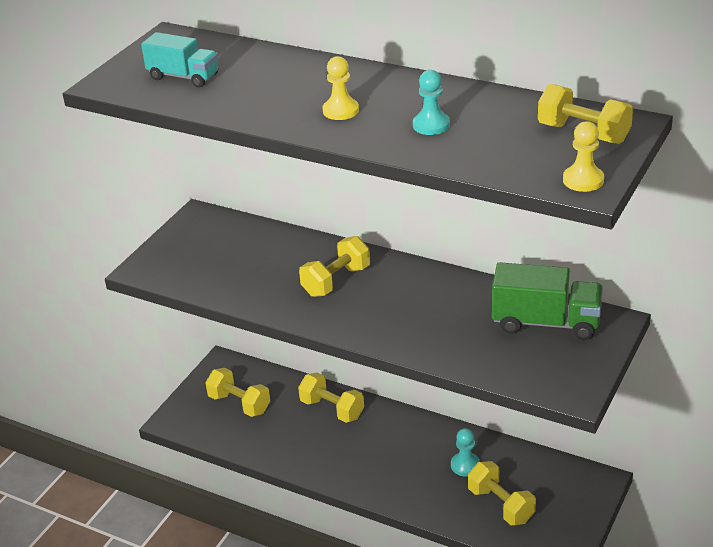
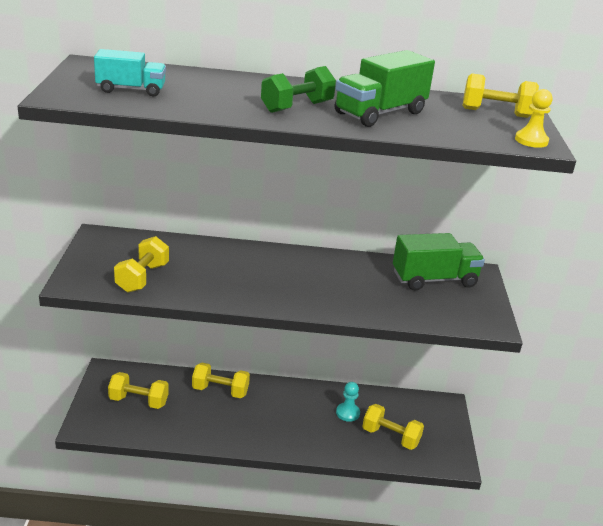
camera: 30 degrees left, 5 degrees down
yellow dumbbell [299,236,370,297] -> yellow dumbbell moved to [114,236,169,293]
yellow pawn [322,56,359,120] -> green dumbbell [261,66,336,113]
turquoise pawn [413,70,450,135] -> green truck [335,50,435,127]

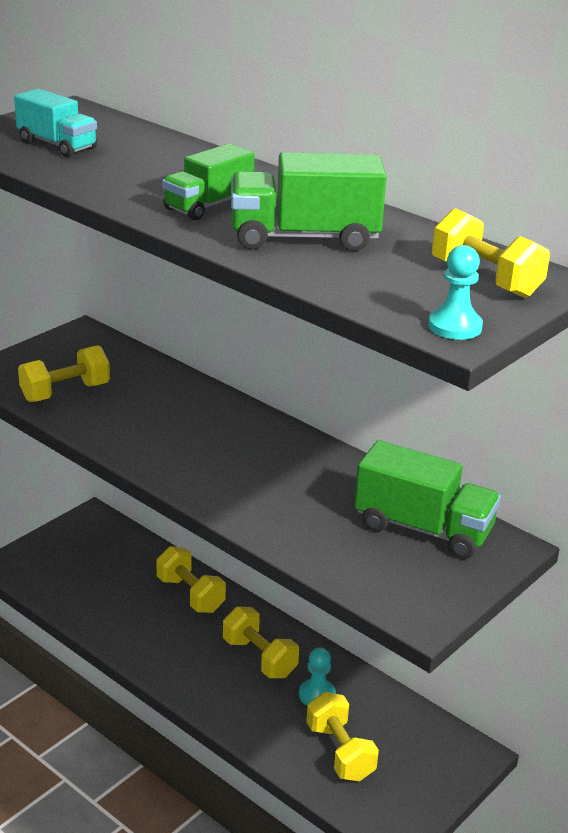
camera: 40 degrees right, 0 degrees up
yellow dumbbell [108,372,169,409] -> yellow dumbbell moved to [223,606,299,678]
green dumbbell [261,66,336,113] -> green truck [162,143,255,220]
yellow pawn [515,89,553,148] -> turquoise pawn [428,245,483,340]

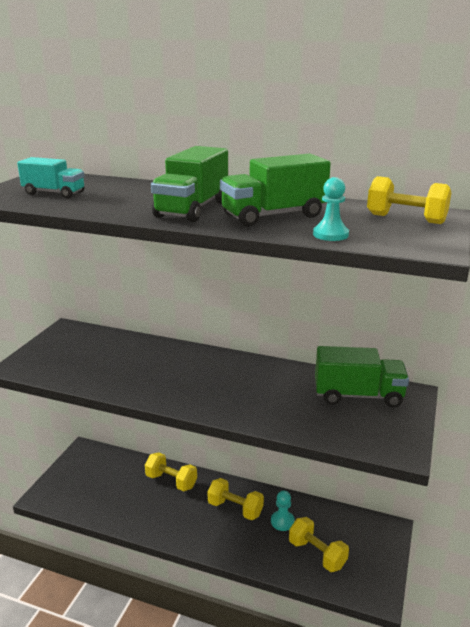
camera: 20 degrees left, 5 degrees down
yellow dumbbell [18,345,110,402] -> none
green truck [162,143,255,220] -> green truck [151,146,228,222], size x1.51
turquoise pawn [428,245,483,340] -> turquoise pawn moved to [313,177,349,241]

